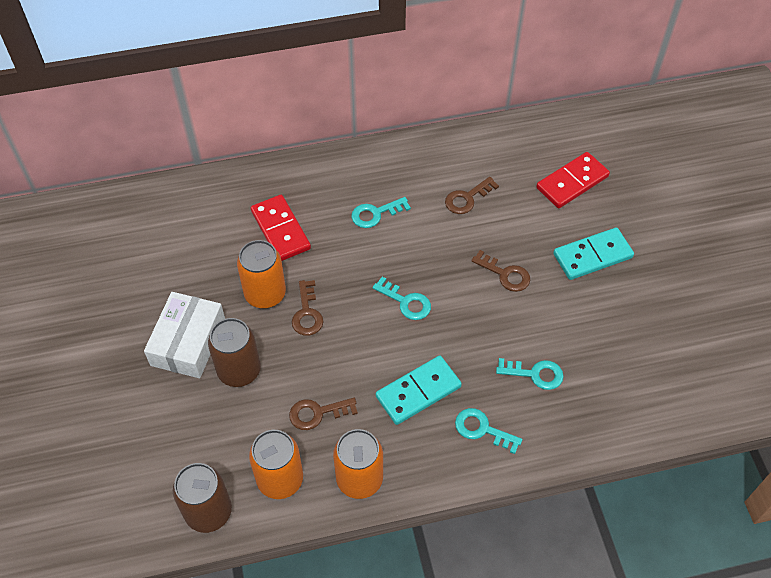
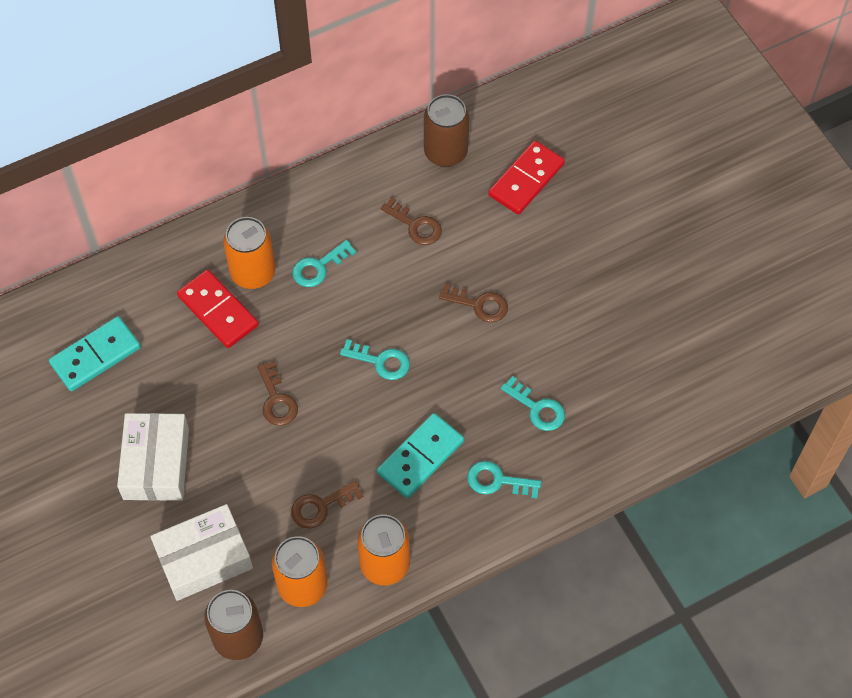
camera: 15 degrees left, 5 degrees up
brown can [208,318,261,387] -> brown can moved to [424,94,469,167]
orange can [237,240,286,309] -> orange can moved to [223,217,275,289]
brown key [445,177,499,214] -> brown key turned 90 degrees counterclockwise [381,197,442,245]
turquoise key [496,358,564,390] -> turquoise key turned 45 degrees clockwise [501,376,565,431]
turquoise domino [553,227,634,280] -> turquoise domino moved to [49,316,141,391]
none -> white box [150,504,253,601]

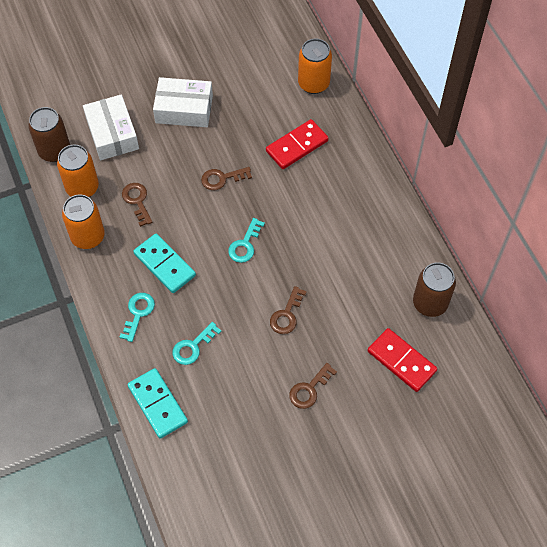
camera: 95 degrees right, 0 degrees up
turquoise domino [49,316,141,391] -> turquoise domino moved to [127,368,188,439]
orange can [223,217,275,289] -> orange can moved to [298,39,332,94]
turquoise key [292,240,356,287] -> none
brown key [381,197,442,245] -> brown key moved to [289,363,337,409]

